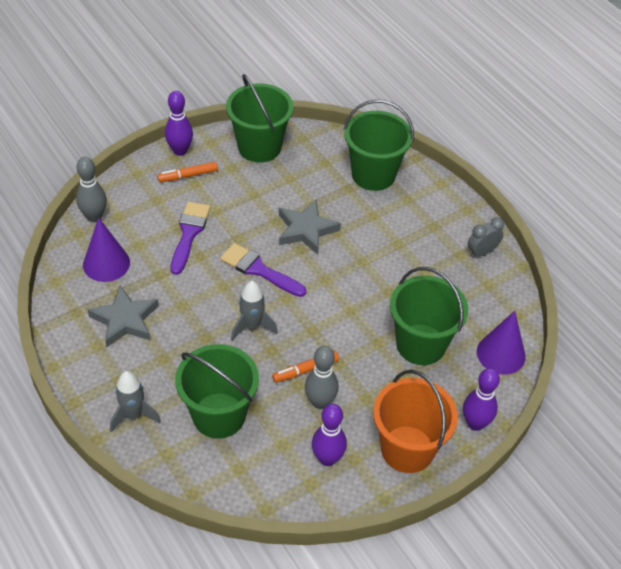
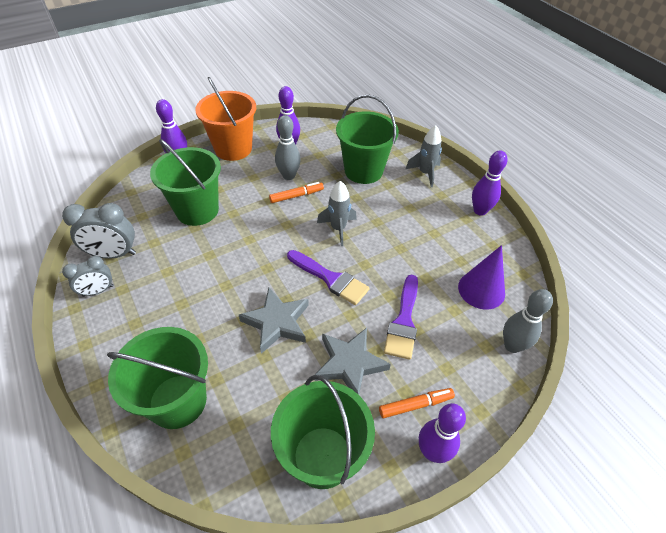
camera: 175 degrees left, 0 degrees up
grey star [88,285,159,347] -> grey star moved to [314,328,391,395]
purple cone [477,311,526,375] -> none
none -> grey clock [62,203,136,259]
none -> purple bowling pin [472,150,508,216]

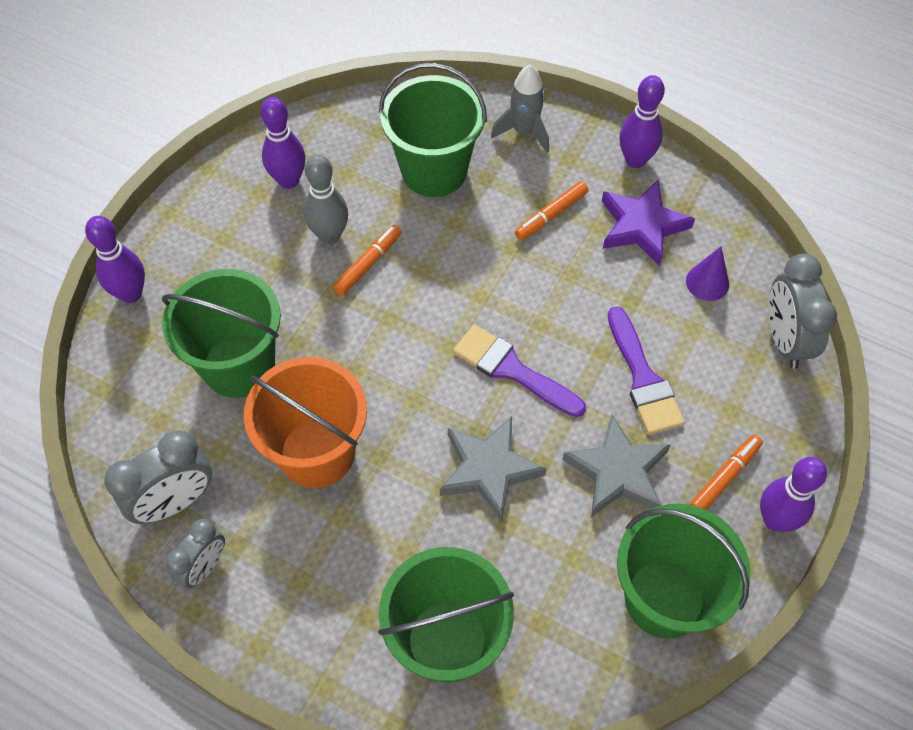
camera: 30 degrees left, 10 degrees up
orange bucket [195,77,256,161] -> orange bucket moved to [244,357,367,488]
purple brush [287,250,370,305] -> purple brush turned 150 degrees counterclockwise [453,324,586,417]
grey rocket [317,181,357,246] -> none
purple cone [458,245,505,310] -> purple cone [686,246,729,301], size x0.64
grey bowling pin [503,289,553,353] -> grey clock [769,253,837,369]
none -> orange marker [515,181,589,240]
none -> purple star [602,180,695,266]

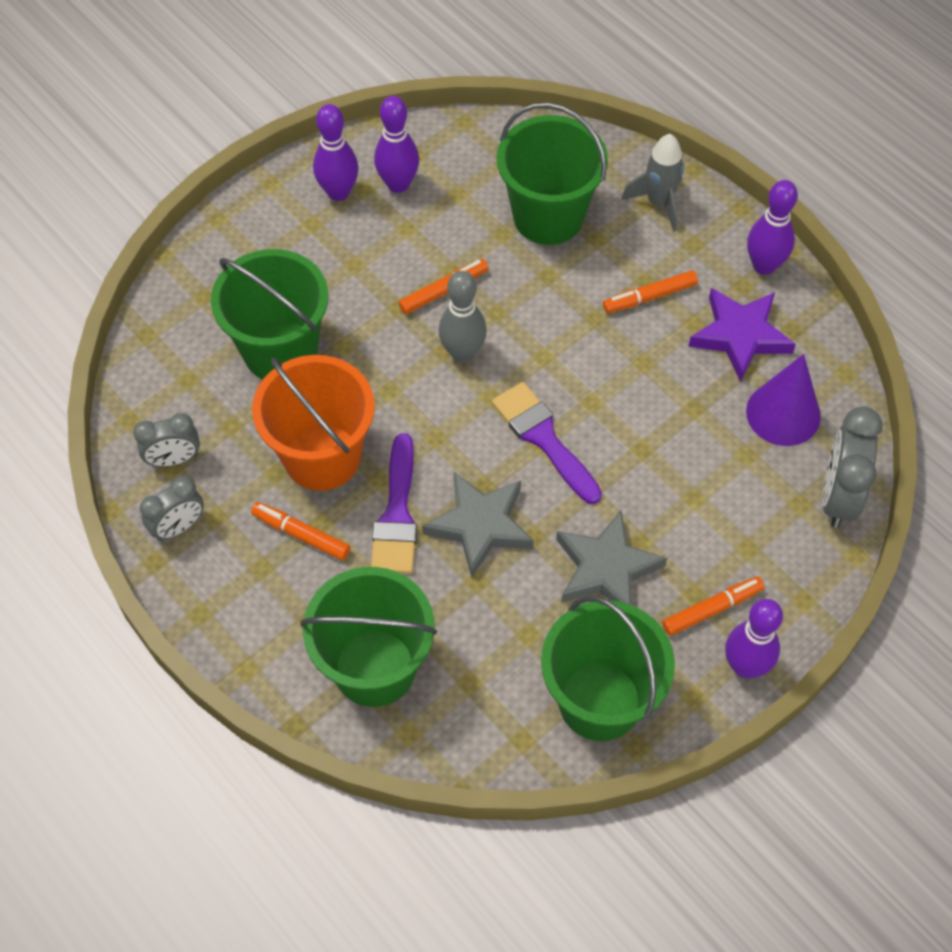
camera: 20 degrees right, 0 degrees up
purple bowling pin [85,216,145,303] -> purple bowling pin moved to [313,104,359,201]
grey clock [105,430,212,524] -> grey clock [133,413,200,467], size x0.65
grey bowling pin [304,154,348,244] -> grey bowling pin moved to [438,271,487,363]
purple brush [608,306,685,435] -> purple brush moved to [371,433,418,574]
purple cone [686,246,729,301] -> purple cone [746,354,821,446], size x1.57
none -> orange marker [251,502,350,560]

